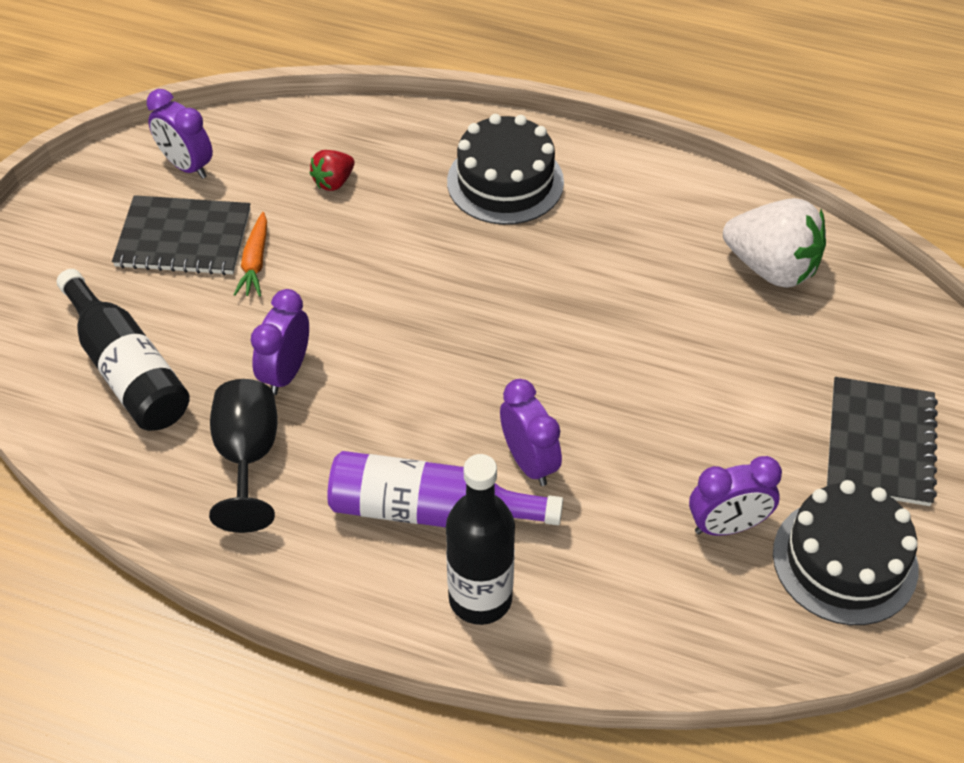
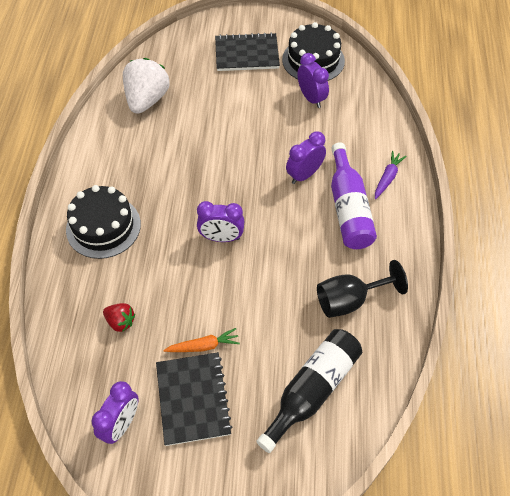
camera: 105 degrees left, 5 degrees up
purple clock [251,289,309,395] -> purple clock moved to [197,201,245,242]
black bottle [446,454,515,625] -> purple carrot [375,151,407,199]

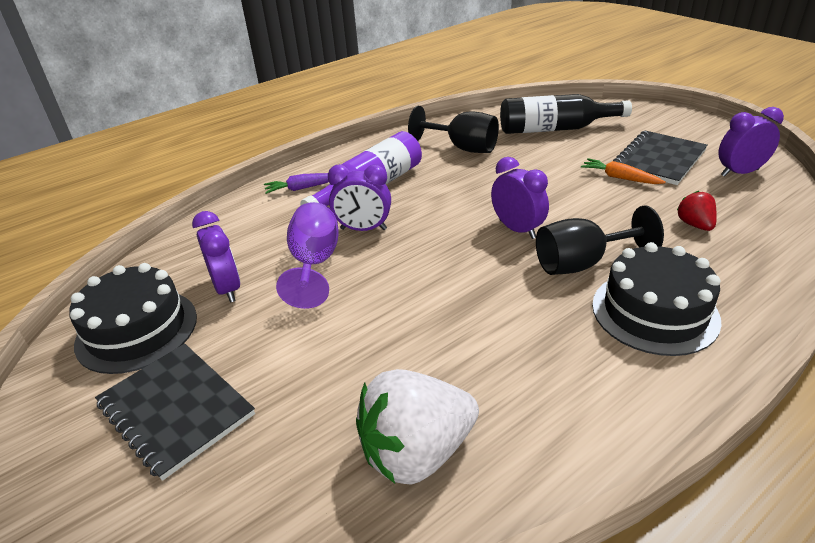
camera: 130 degrees left, 20 degrees down
purple clock [297,53,329,108] -> purple clock turned 135 degrees clockwise [192,211,240,303]
none -> purple goblet [276,202,339,309]
none -> black goblet [536,205,664,275]

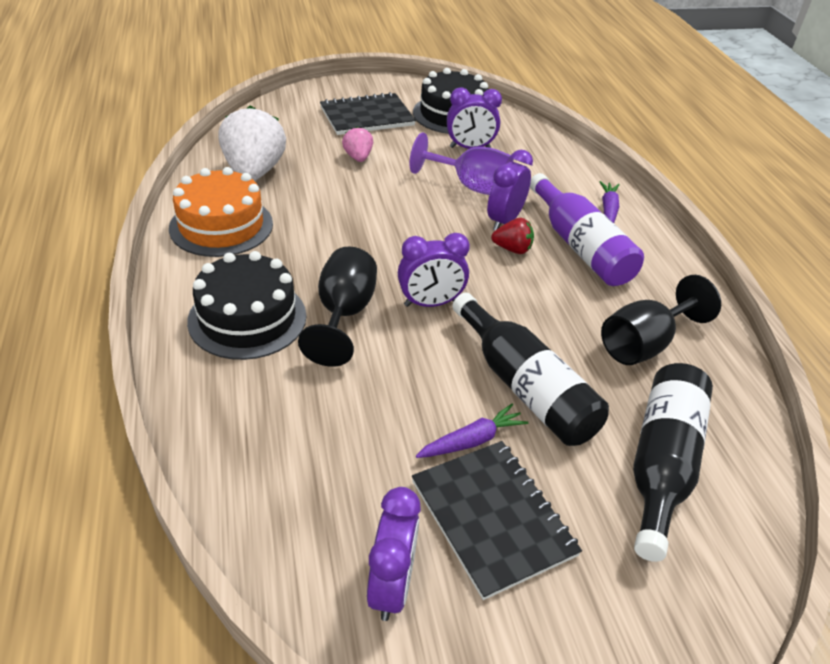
camera: 110 degrees right, 5 degrees up
orange carrot [581,158,666,184] -> purple carrot [416,404,528,458]
red strawberry [677,191,717,231] -> red strawberry moved to [491,218,534,254]
none -> orange cake [169,167,273,257]
none -> pink strawberry [342,126,373,162]
none -> black bottle [452,293,609,446]

